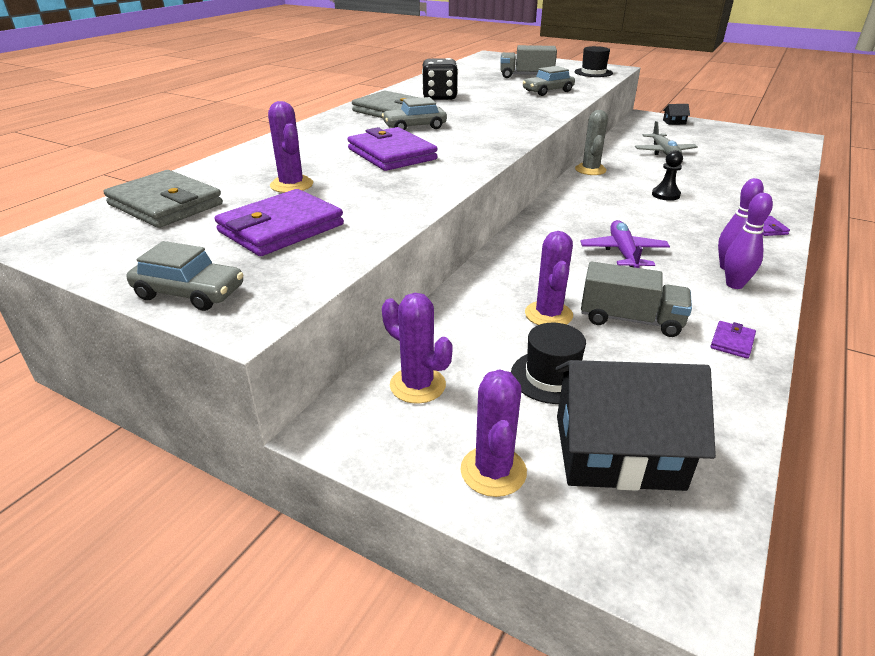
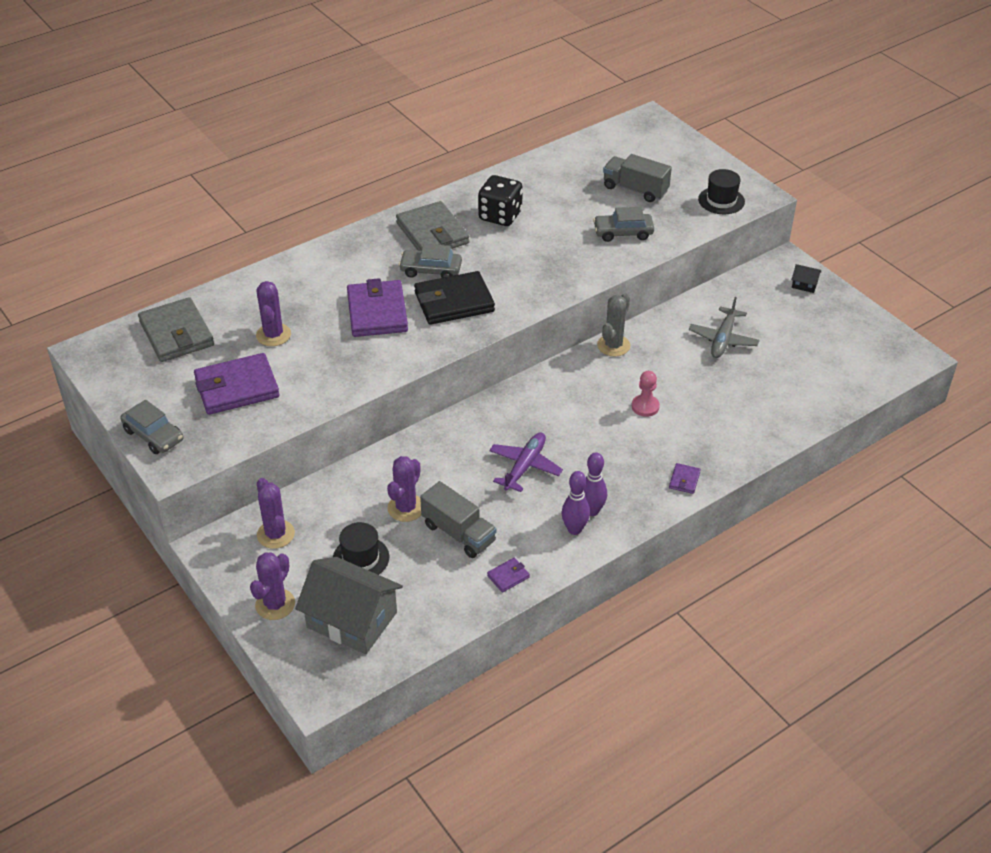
camera: 25 degrees right, 10 degrees up
black house [555,360,716,491] -> grey house [295,557,403,654]
black pawn [652,150,683,201] -> pink pawn [632,371,660,417]
none -> black wallet [414,271,495,325]

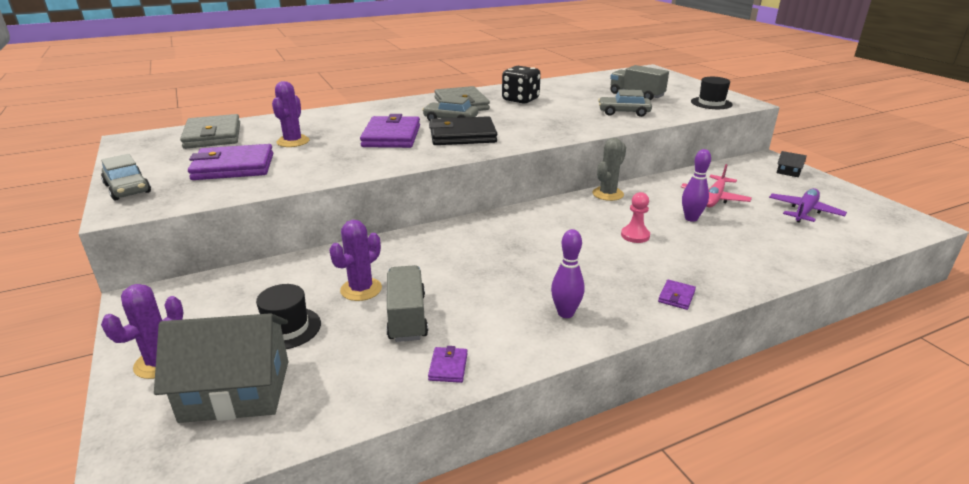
camera: 10 degrees right, 15 degrees down
purple cactus [257,478,295,549] -> none
grey house [295,557,403,654] -> grey house turned 45 degrees counterclockwise [154,313,288,423]
grey truck [420,481,497,558] -> grey truck turned 150 degrees counterclockwise [386,265,428,342]
purple wallet [487,558,530,593] -> purple wallet turned 60 degrees counterclockwise [428,346,468,383]
purple plane [489,432,563,492] -> purple plane moved to [769,188,847,223]
purple bowling pin [562,471,590,535] -> purple bowling pin moved to [682,149,711,222]
grey plane [689,297,759,358] -> pink plane [681,164,752,207]

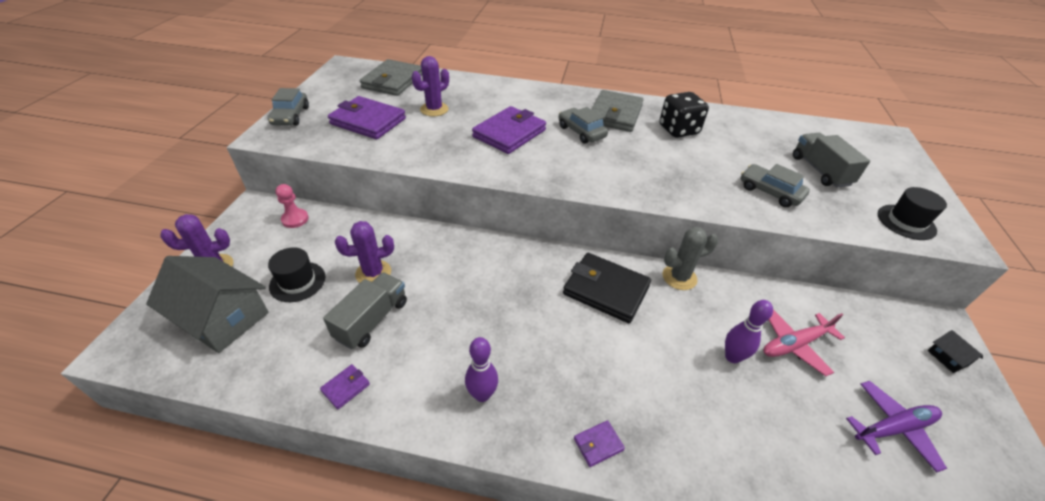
camera: 35 degrees right, 15 degrees up
black wallet [429,116,497,145] -> black wallet moved to [563,253,651,323]
pink pawn [621,192,650,243] -> pink pawn moved to [276,184,309,228]

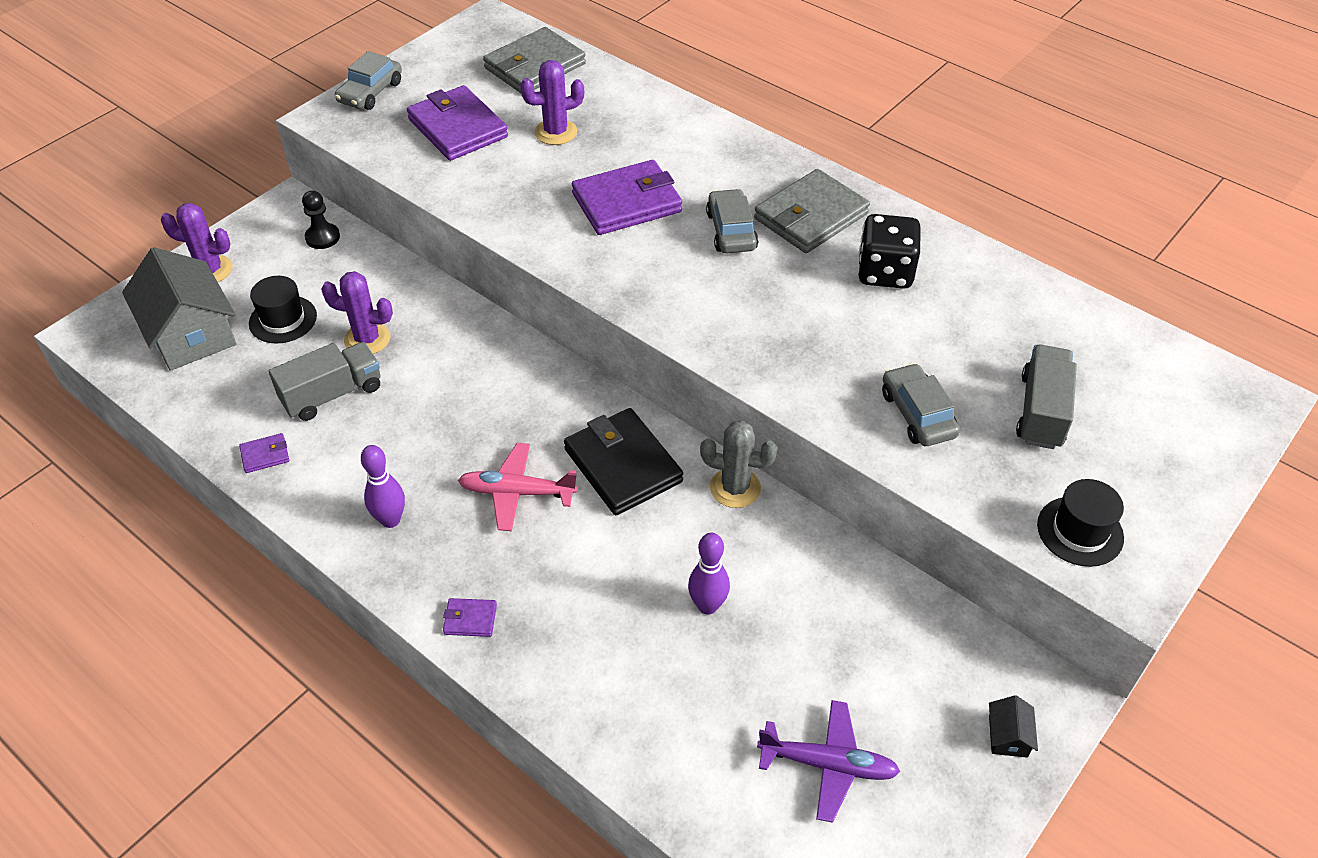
camera: 30 degrees right, 5 degrees up
pink pawn [276,184,309,228] -> black pawn [302,190,340,249]
pink plane [763,309,845,376] -> pink plane moved to [458,443,578,531]

